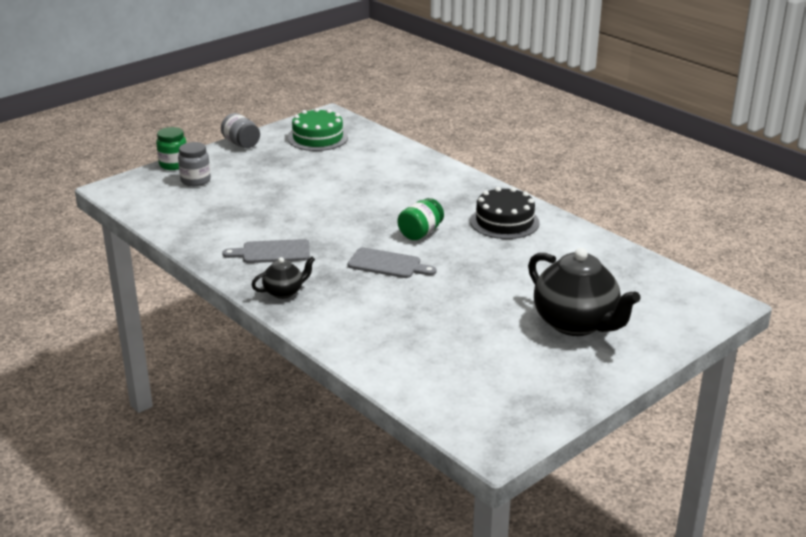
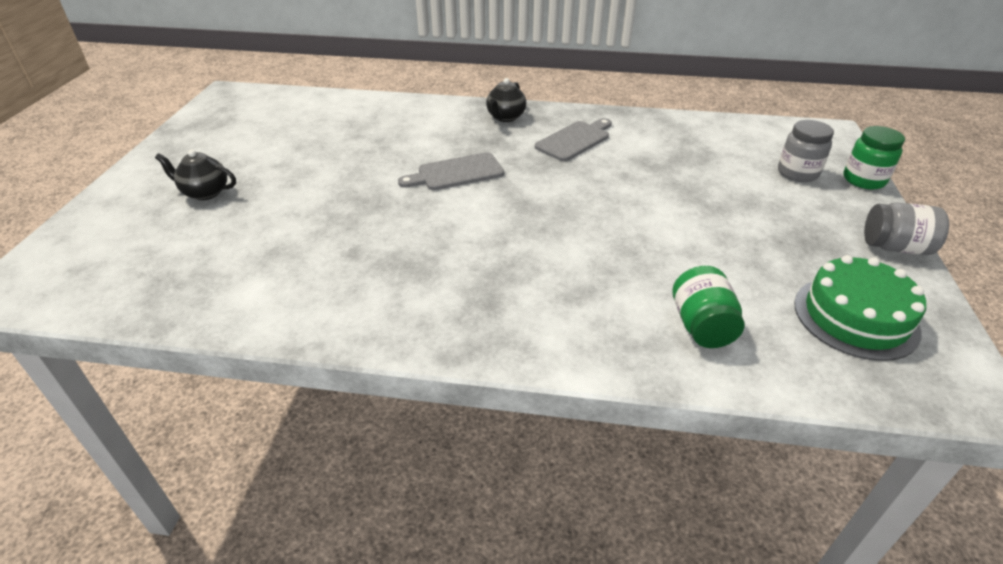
camera: 140 degrees right, 10 degrees up
green jar [398,198,444,240] -> green jar moved to [673,266,745,348]
black cake [470,187,540,239] -> none
black teapot [528,248,641,336] -> black teapot [155,150,236,200], size x0.49

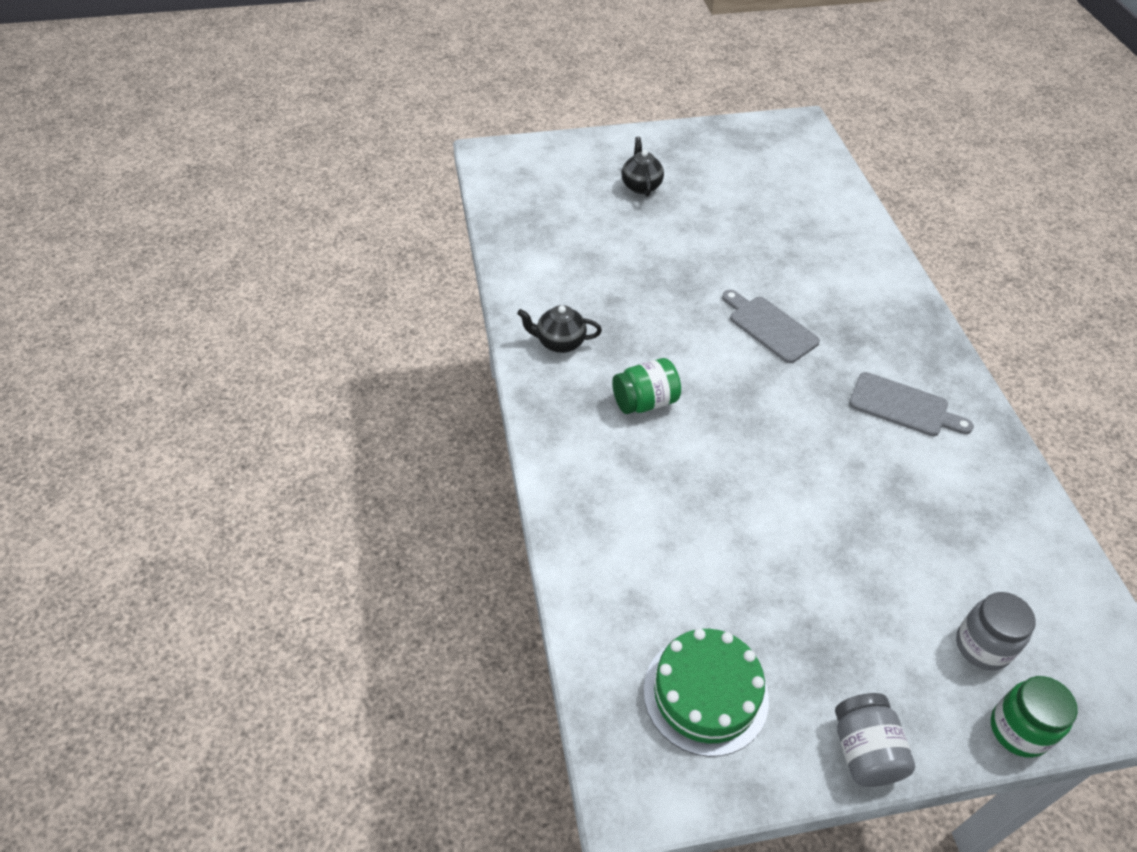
camera: 70 degrees right, 10 degrees up
black teapot [486,78,526,122] -> black teapot moved to [517,305,602,353]
green jar [673,266,745,348] -> green jar moved to [612,358,681,414]

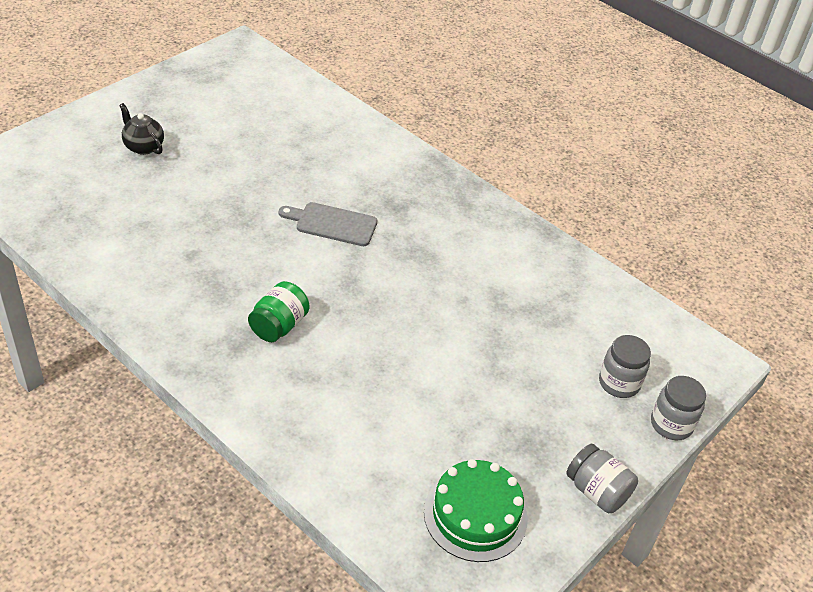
camera: 40 degrees left, 5 degrees down
black teapot [517,305,602,353] -> none
grey cutting board [849,372,974,436] -> none
green jar [991,676,1078,758] -> grey jar [651,376,706,440]

